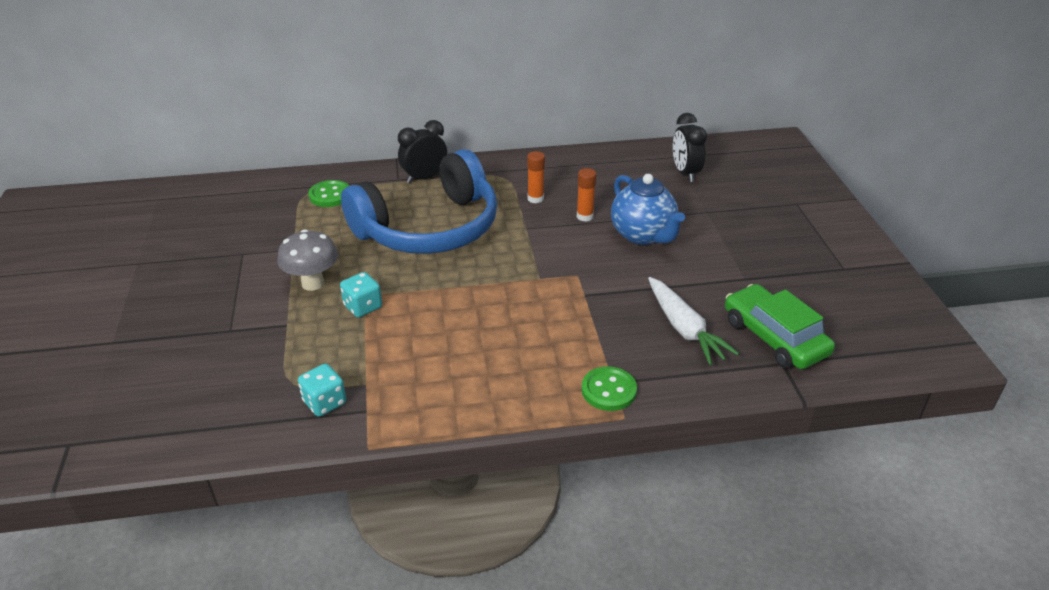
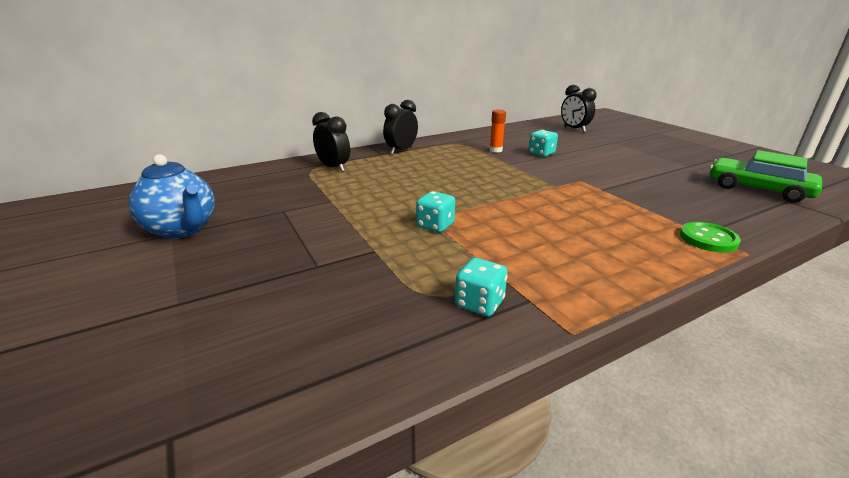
camera: 20 degrees left, 10 degrees down
grey mushroom [277,229,338,291] -> none
green button [308,180,349,207] -> black clock [312,112,350,172]
blue headphones [341,149,498,254] -> none
orange glue stick [577,168,597,222] -> turquoise dice [529,130,558,157]
blue teapot [611,174,685,245] -> blue teapot moved to [128,154,215,239]
white carrot [648,277,739,365] -> none

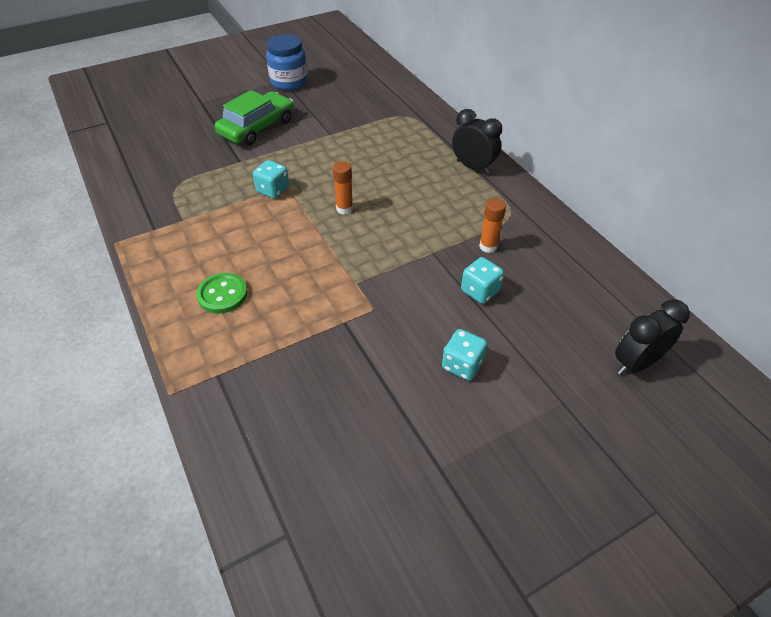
camera: 90 degrees right, 20 degrees up
blue teapot [128,154,215,239] -> blue jar [266,34,308,90]
black clock [312,112,350,172] -> none
turquoise dice [455,258,508,317] -> turquoise dice moved to [442,329,487,381]
green button [680,222,741,252] -> green button moved to [196,273,248,314]
green car [710,150,822,203] -> green car moved to [215,90,294,145]
none -> orange glue stick [333,161,353,215]

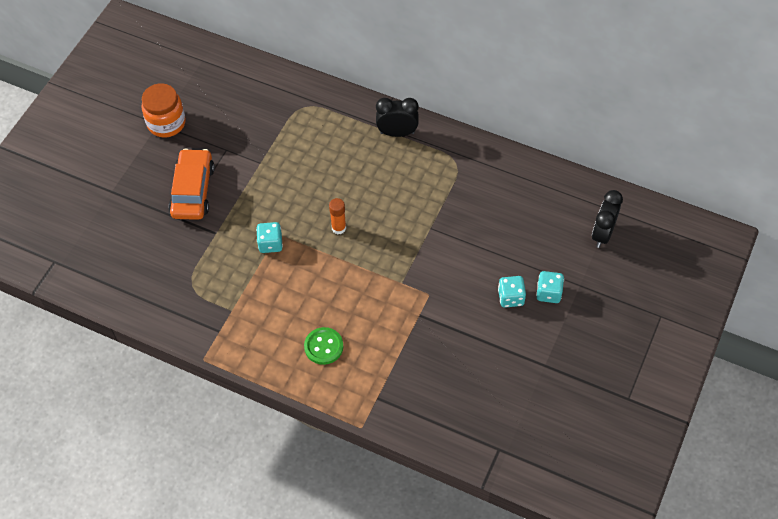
camera: 35 degrees left, 10 degrees up
green car [215,90,294,145] -> orange car [169,148,215,220]
blue jar [266,34,308,90] -> orange jar [141,83,186,137]
turquoise dice [461,257,504,304] -> turquoise dice moved to [536,271,564,303]
orange glue stick [479,198,506,253] -> none

